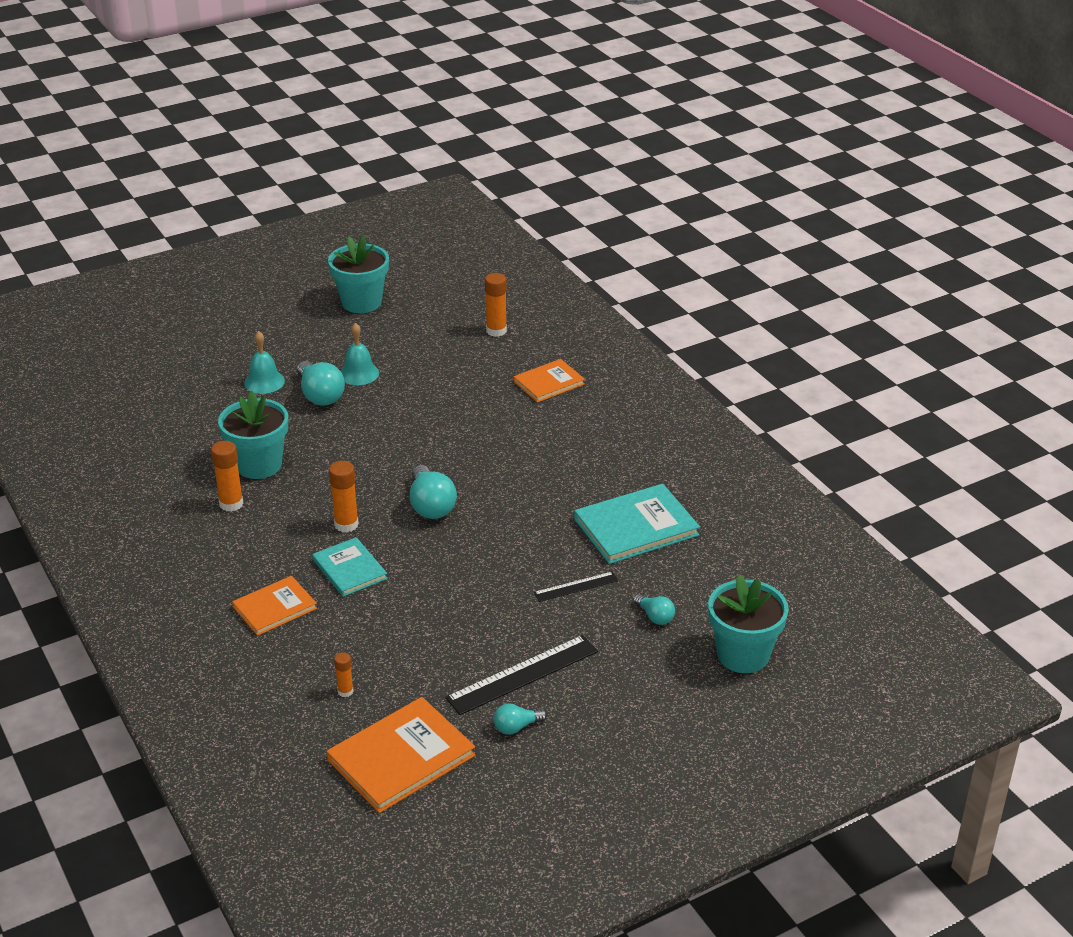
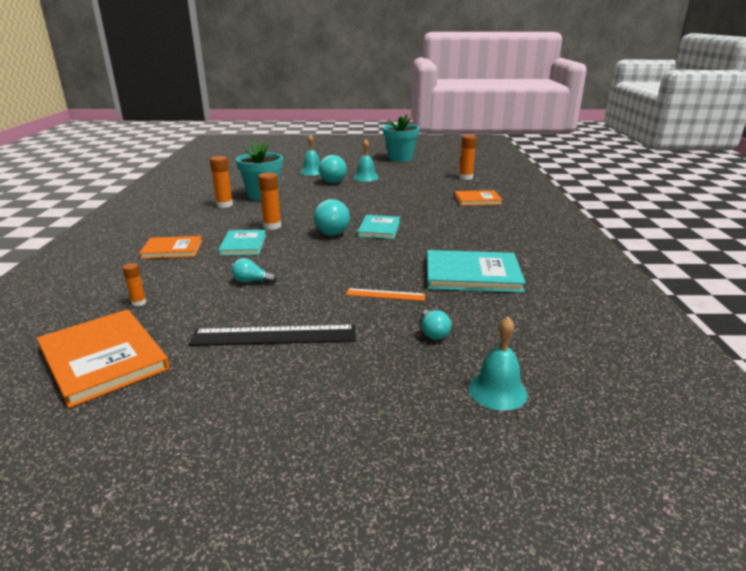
camera: 30 degrees right, 10 degrees down
orange book [326,697,475,813] -> orange book turned 60 degrees clockwise [37,309,170,408]
turquoise light bulb [494,703,547,735] -> turquoise light bulb moved to [232,258,277,283]
black ruler [534,572,618,602] -> orange ruler [346,288,426,301]
turquoise flower pot [708,574,789,673] -> turquoise bell [469,317,528,411]
none -> turquoise book [357,215,400,239]

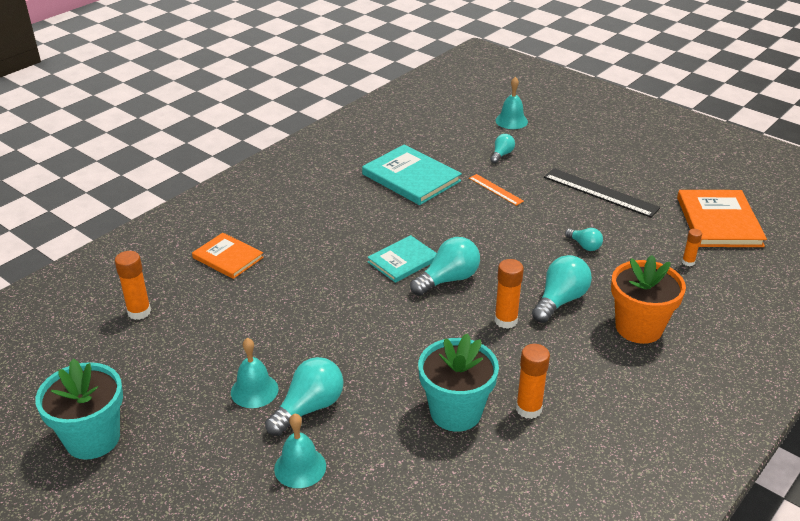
camera: 140 degrees left, 10 degrees up
orange book [139,236,202,259] -> orange flower pot [611,255,686,344]
turquoise book [218,230,266,256] -> turquoise light bulb [532,255,592,323]

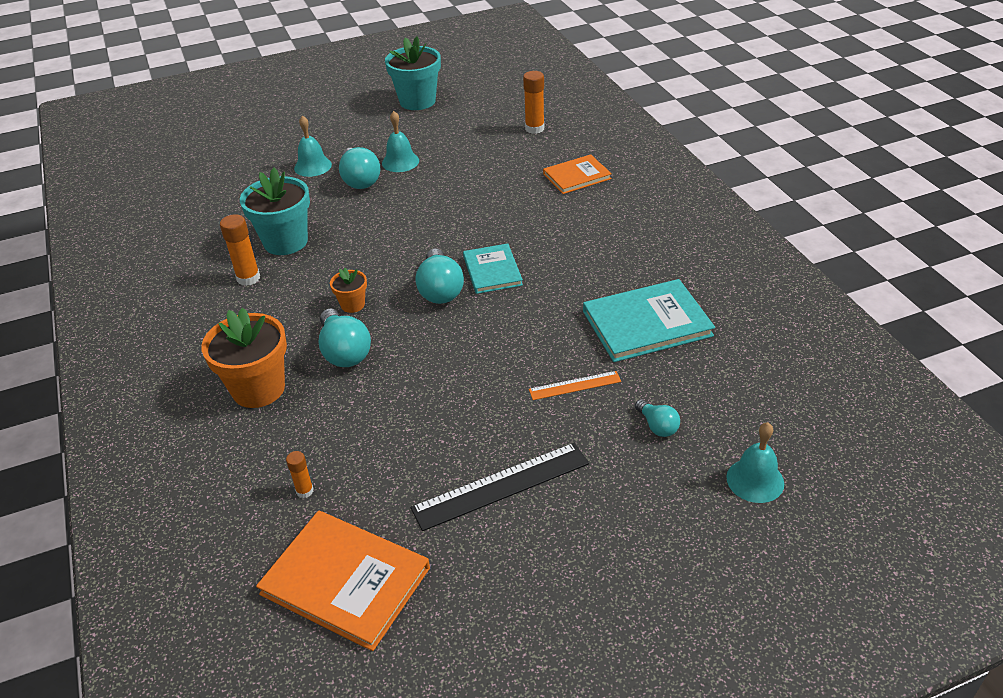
camera: 120 degrees right, 5 degrees up
orange glue stick [494,259,524,329] -> orange flower pot [330,268,367,313]
turquoise light bulb [565,228,603,251] -> none

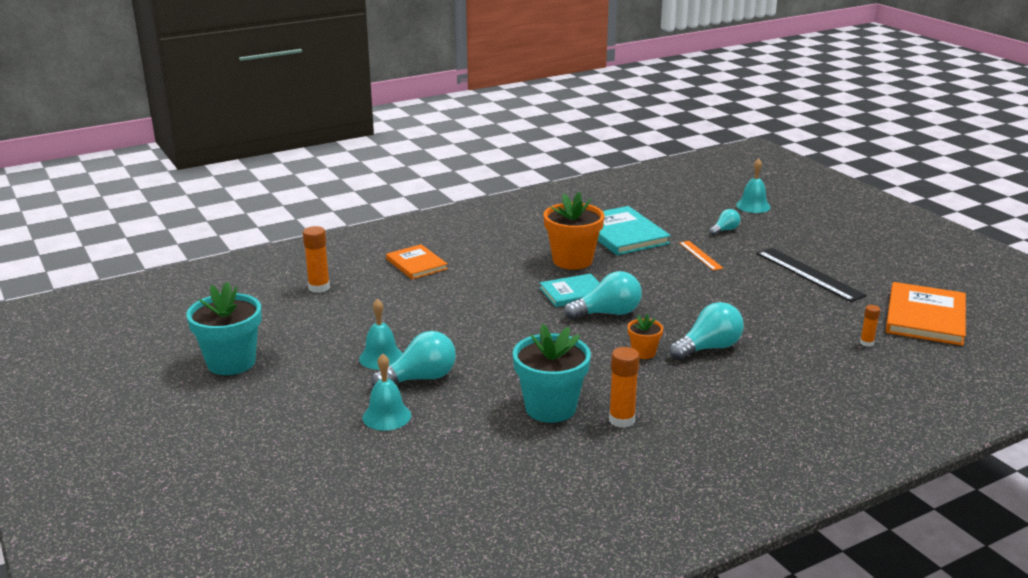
camera: 100 degrees left, 15 degrees down
orange flower pot [201,308,287,408] -> orange flower pot moved to [544,192,604,270]

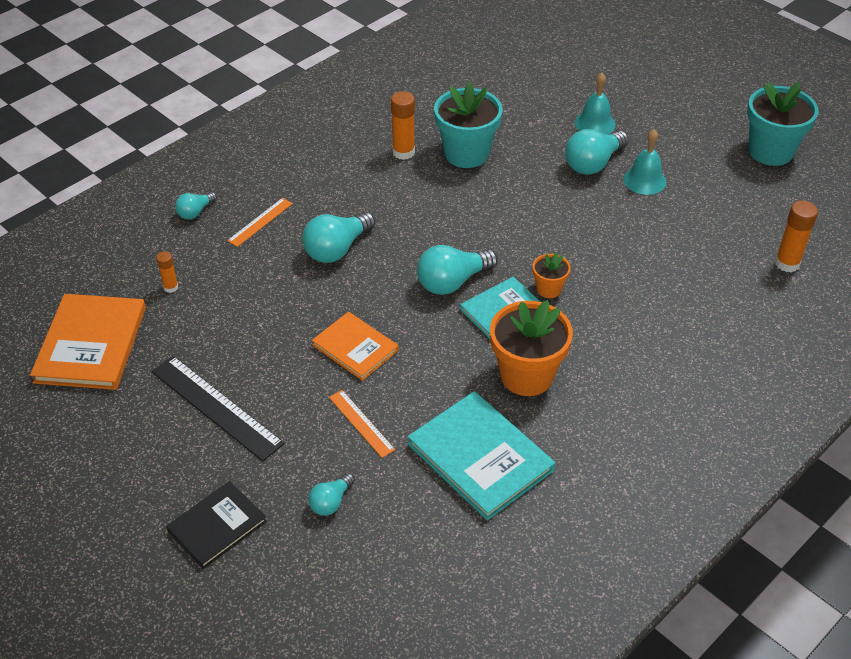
camera: 165 degrees right, 20 degrees up
orange book [386,244,448,279] -> orange book moved to [312,312,399,381]
orange flower pot [628,314,663,359] -> orange flower pot moved to [533,252,571,298]
turquoise bell [736,158,771,213] -> none
none -> black book [166,481,267,569]
none -> turquoise light bulb [175,192,217,219]
none -> orange ruler [227,198,293,247]

